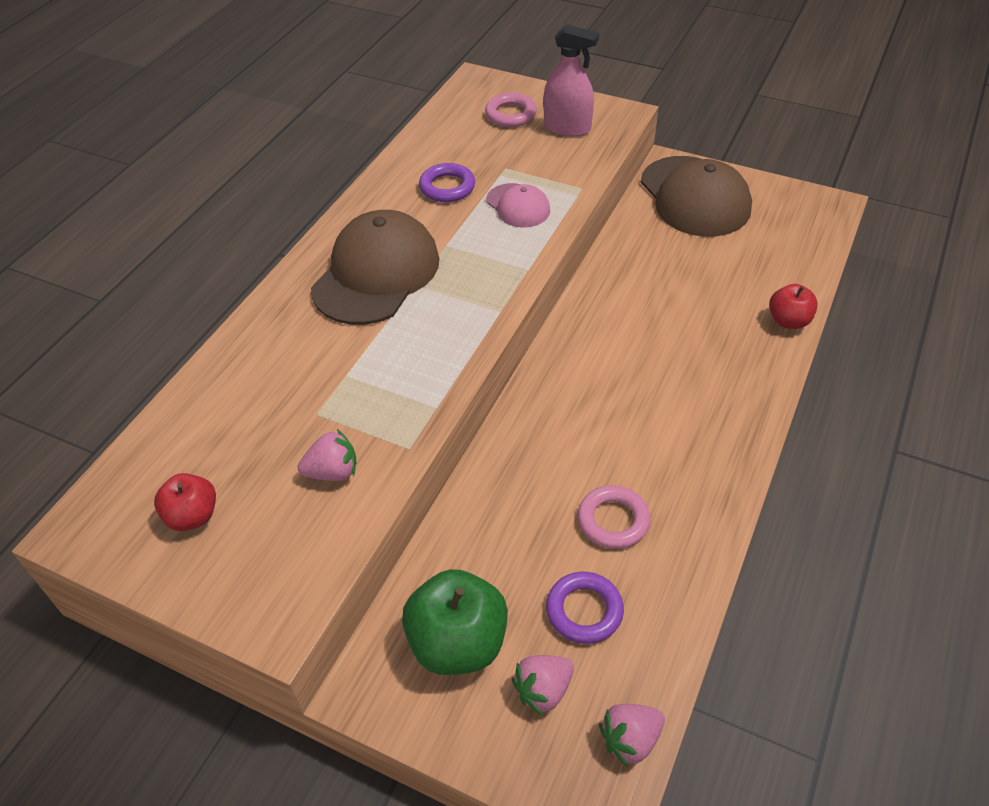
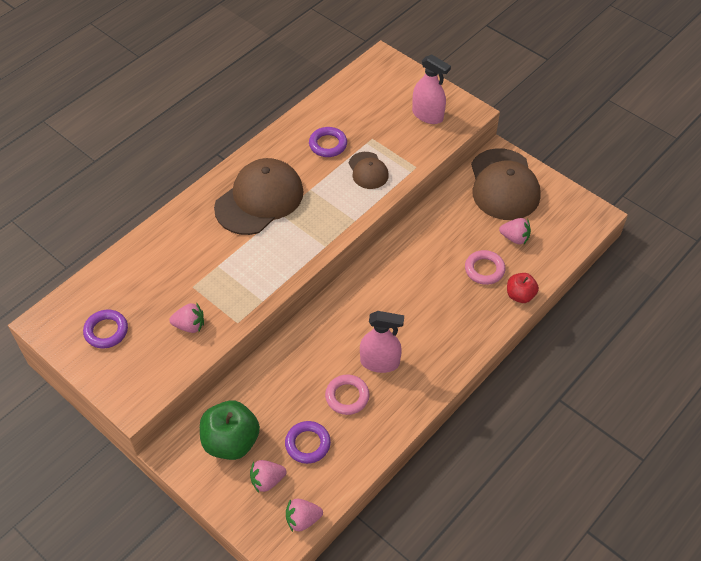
camera: 15 degrees right, 5 degrees up
red apple [154,473,216,531] -> purple ring [83,310,128,349]
pink ring [485,93,537,127] -> pink ring moved to [465,250,505,285]
pink cap [486,183,550,227] -> brown cap [349,152,389,189]
none -> pink spray bottle [360,311,404,373]
none -> pink strawberry [499,218,531,244]

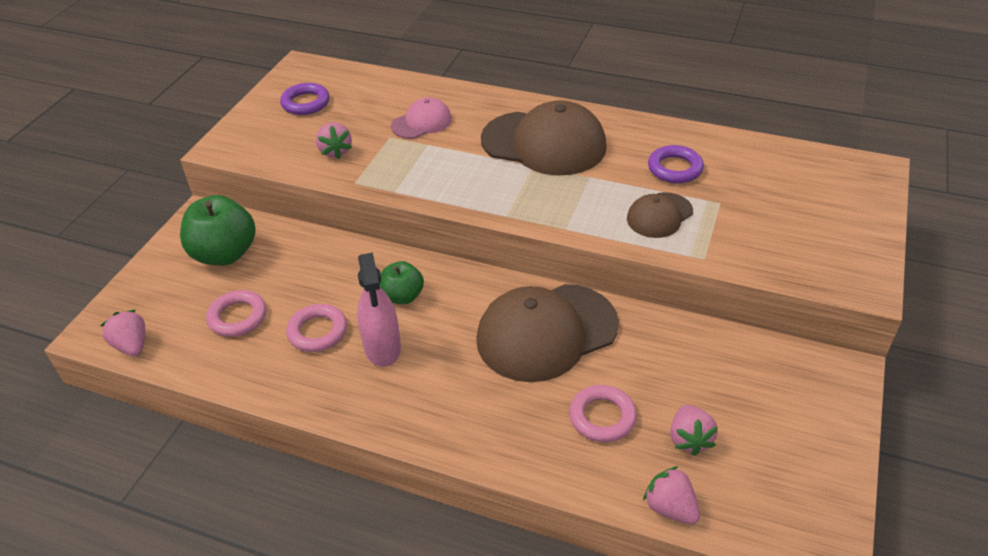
camera: 70 degrees right, 10 degrees down
pink strawberry [250,460,286,493] -> pink strawberry moved to [643,466,700,524]
purple ring [285,421,331,464] -> pink ring [206,290,266,337]
pink spray bottle [412,54,451,124] -> none
brown cap [471,148,541,220] -> brown cap moved to [476,284,619,382]
red apple [507,273,539,303] -> none
none -> green apple [379,261,424,304]
none -> pink cap [391,97,452,139]

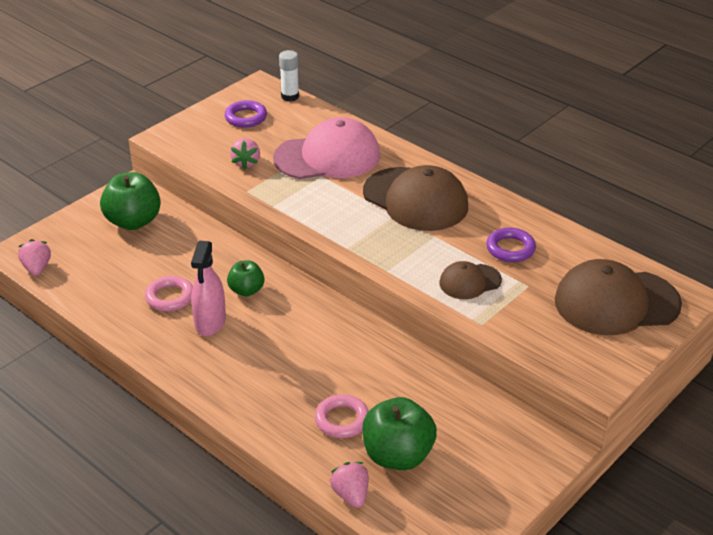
camera: 20 degrees right, 5 degrees down
pink ring [206,290,266,337] -> none
pink cap [391,97,452,139] -> pink cap [273,117,380,179], size x1.93
brown cap [476,284,619,382] -> brown cap moved to [555,259,682,335]
pink strawberry [670,405,718,456] -> green apple [362,397,437,470]
none -> white glue stick [279,50,299,102]

